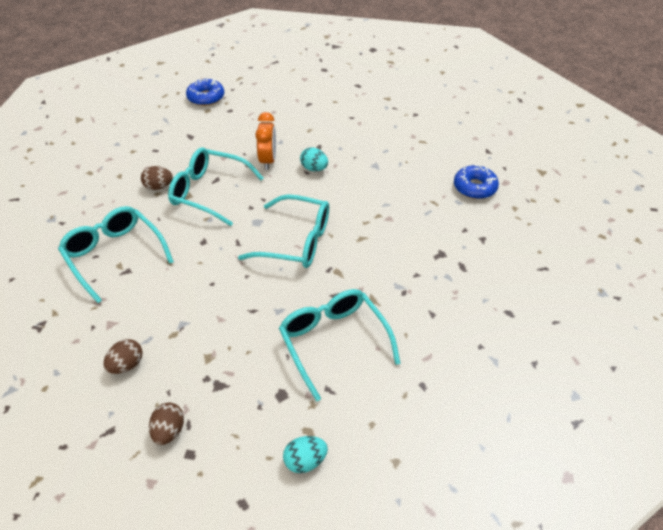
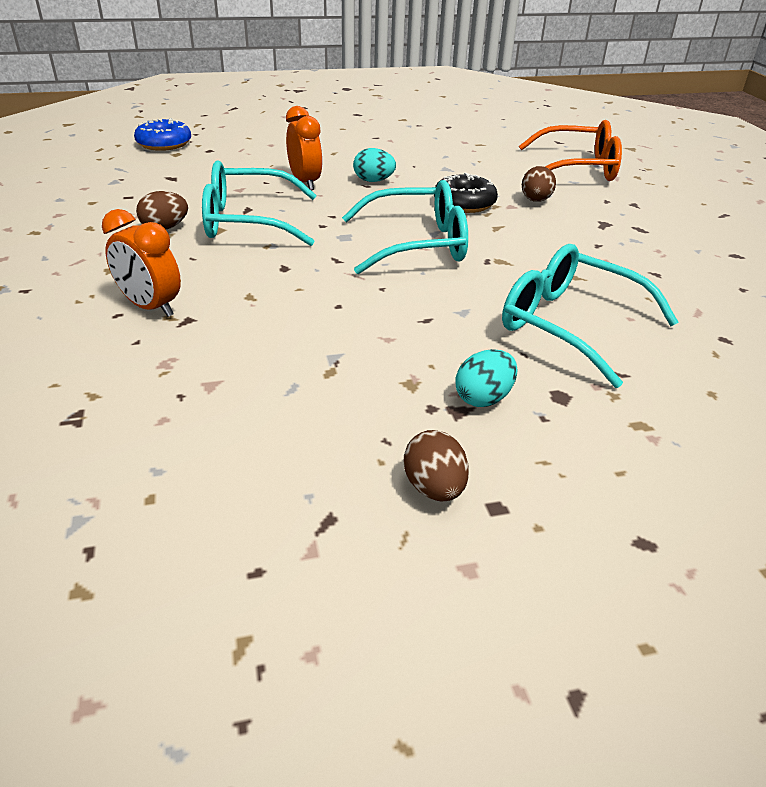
camera: 25 degrees left, 10 degrees down
turquoise glasses [58,206,174,303] -> orange clock [102,209,181,317]
brown egg [104,339,143,374] -> brown egg moved to [522,166,556,202]
turquoise egg [283,436,328,473] -> turquoise egg moved to [455,349,518,407]
blue donut [454,164,499,199] -> orange glasses [519,120,622,181]
none -> black donut [434,172,498,213]

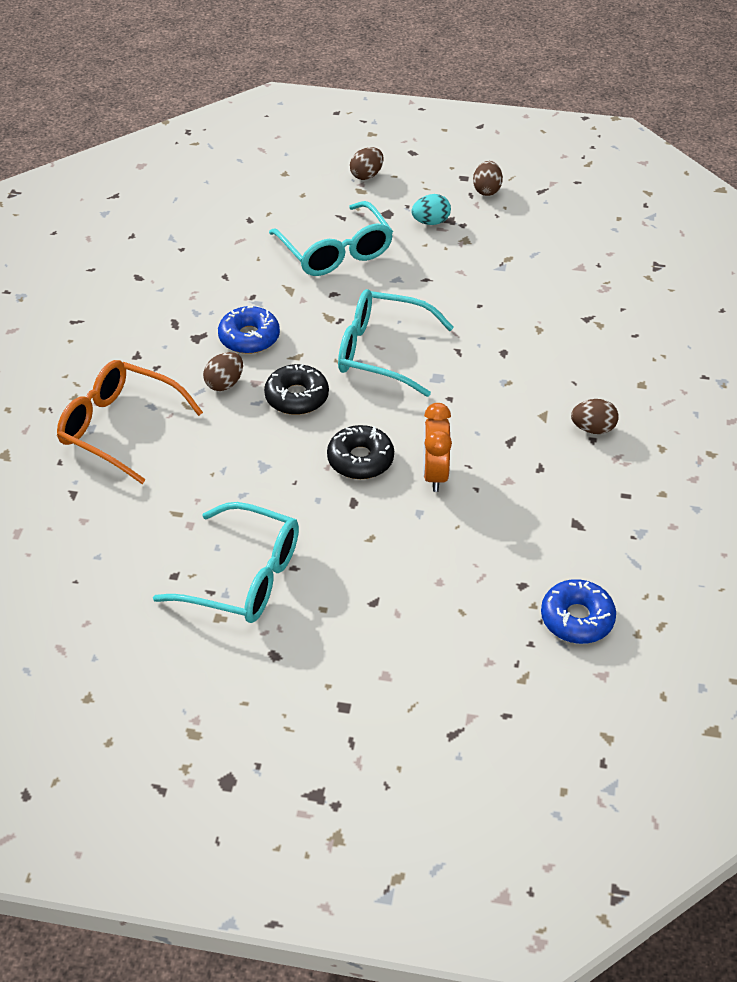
camera: 155 degrees left, 10 degrees up
orange clock [102,209,181,317] -> none
turquoise glasses [202,160,317,246] -> turquoise glasses moved to [153,502,299,623]
turquoise egg [353,148,396,182] -> black donut [327,425,394,479]
none -> blue donut [218,306,280,354]
none -> brown egg [350,147,384,180]

